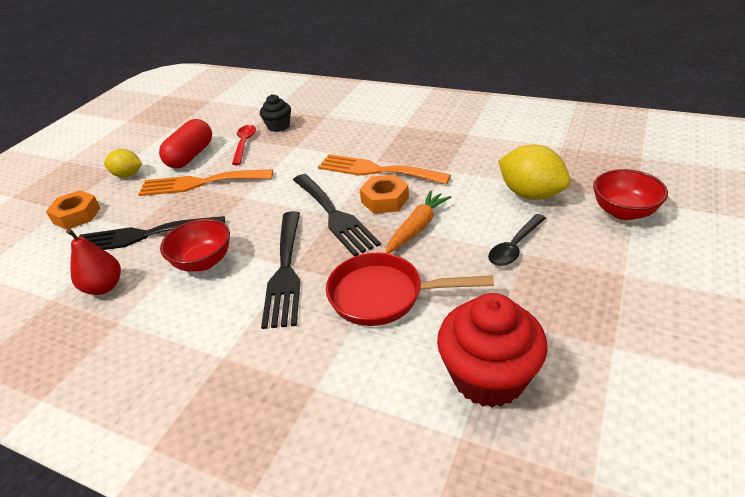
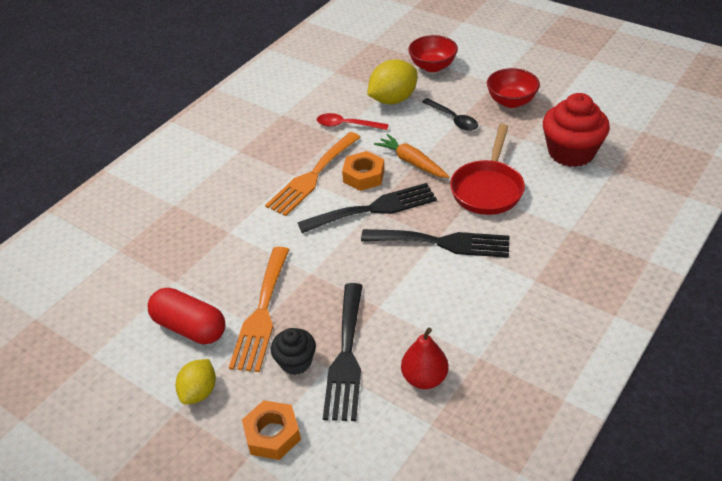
camera: 80 degrees left, 5 degrees up
red bowl [160,219,230,272] -> red bowl moved to [487,68,540,108]
red spoon [232,125,256,165] -> red spoon moved to [317,113,389,130]
black cupcake [260,94,291,132] -> black cupcake moved to [271,328,316,375]

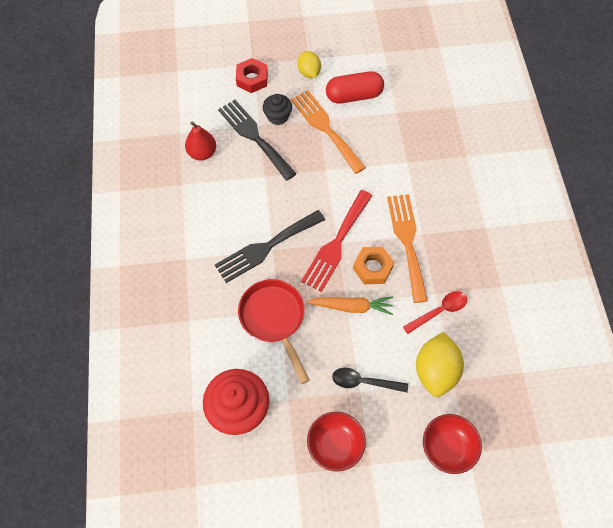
camera: 135 degrees right, 20 degrees up
orange nut [242,400,301,460] -> red nut [236,58,268,93]
black fork [297,183,437,233] -> red fork [301,190,373,292]

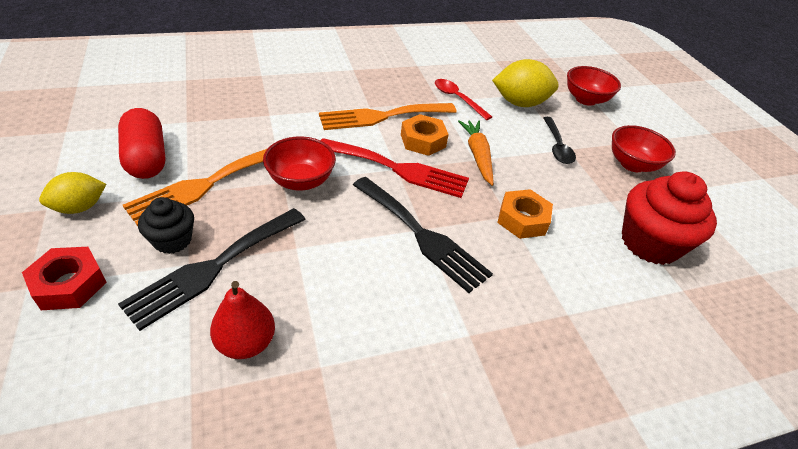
camera: 105 degrees left, 20 degrees down
red pan [238,279,310,384] -> orange nut [497,189,553,239]
none -> red bowl [263,137,336,191]

